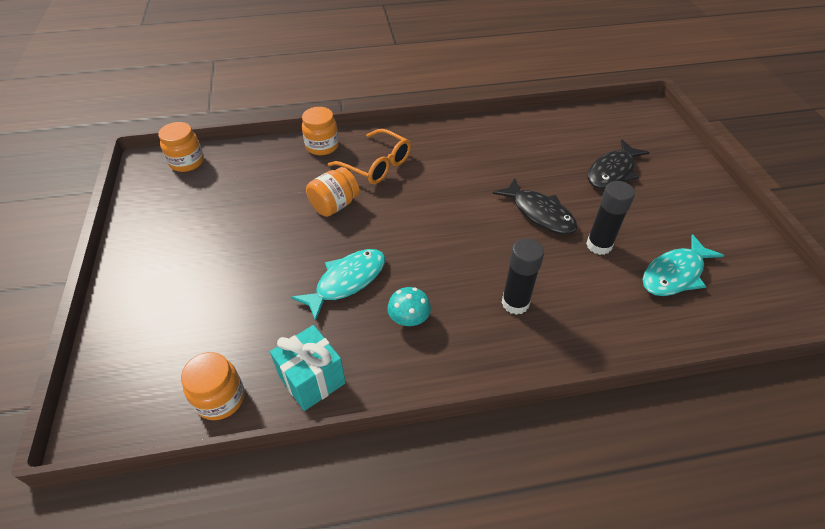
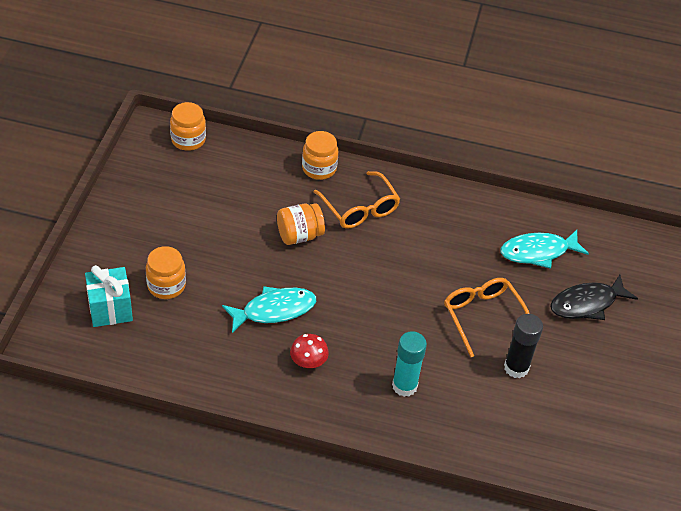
camera: 20 degrees right, 0 degrees up
orange jar [181,352,244,420] -> orange jar moved to [146,246,186,299]
turquoise gift [270,325,346,411] -> turquoise gift moved to [85,265,133,327]
turquoise mushroom [387,287,431,326] -> red mushroom [290,334,329,368]
black fish [493,178,577,234] -> orange glasses [444,278,530,357]
black glue stick [502,238,544,315] -> turquoise glue stick [392,331,427,397]
turquoise fish [642,234,724,296] -> turquoise fish moved to [500,230,589,269]

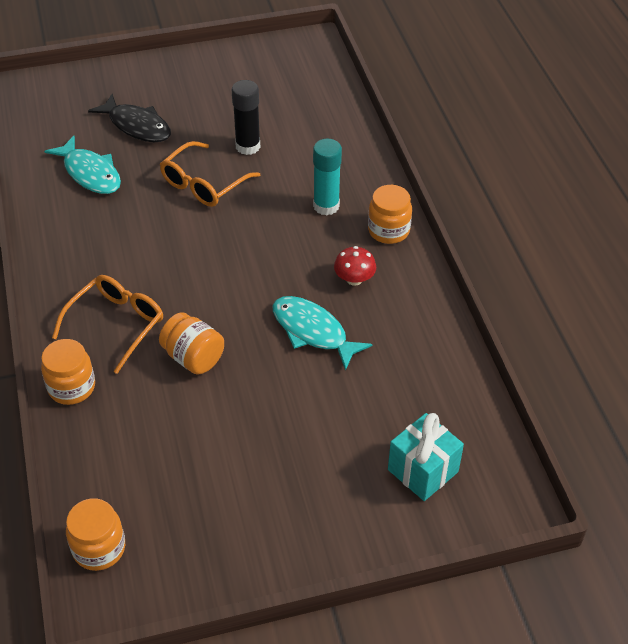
camera: 115 degrees left, 0 degrees up
orange jar [146,246,186,299] -> orange jar moved to [368,185,412,244]

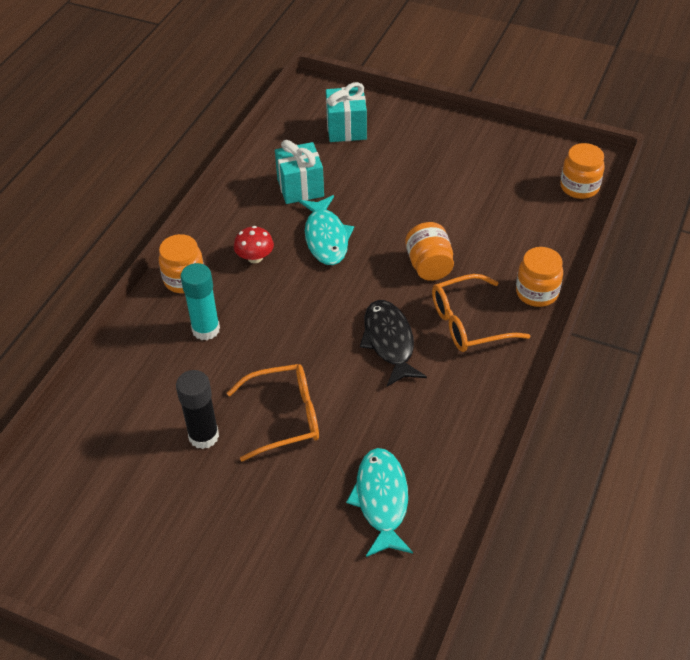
camera: 140 degrees left, 0 degrees up
black fish [88,94,171,142] -> black fish moved to [360,300,427,387]
none -> turquoise gift [275,140,324,204]

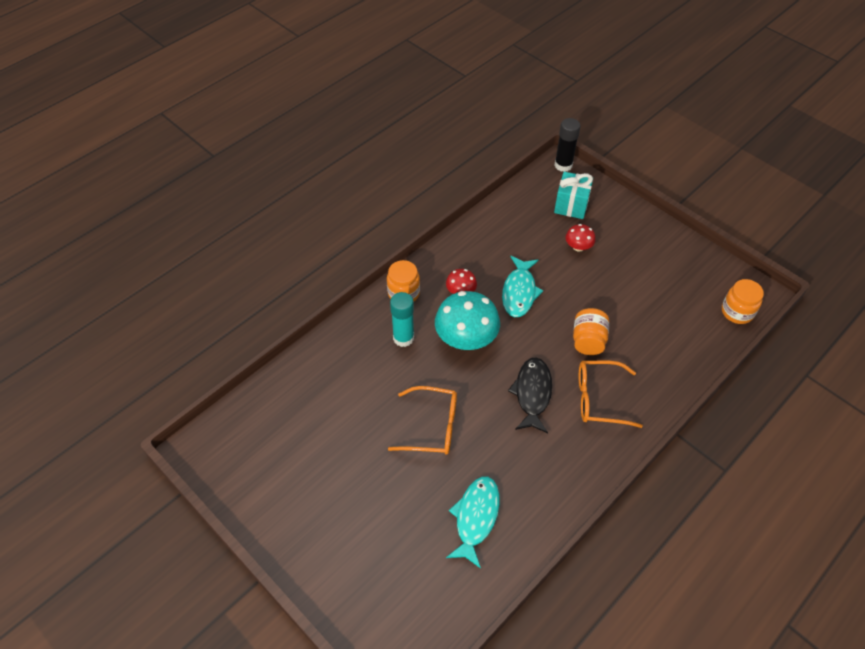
camera: 20 degrees right, 5 degrees up
black glue stick [176,370,219,449] -> black glue stick moved to [554,118,581,172]
turquoise gift [275,140,324,204] -> none
orange jar [516,247,563,307] -> none
none -> turquoise mushroom [435,291,500,350]
none -> red mushroom [566,224,595,252]

